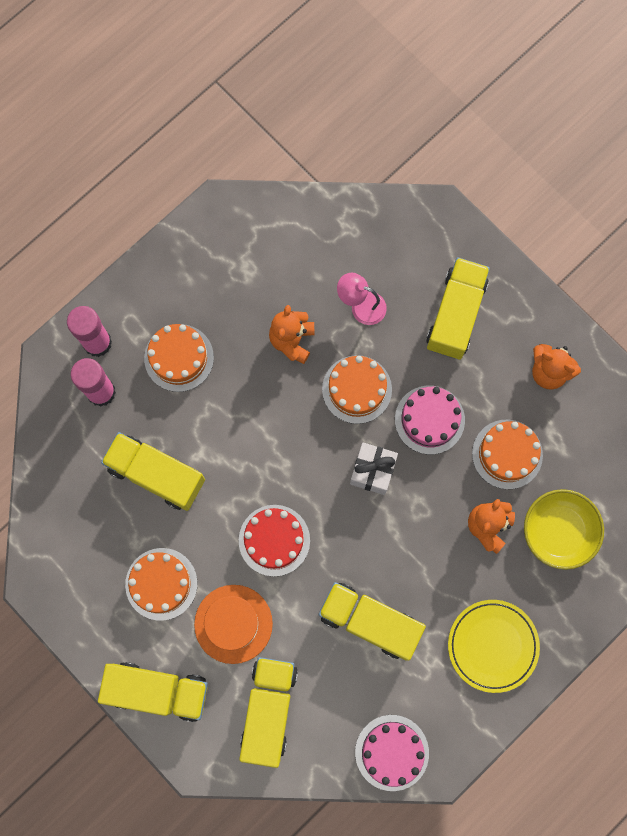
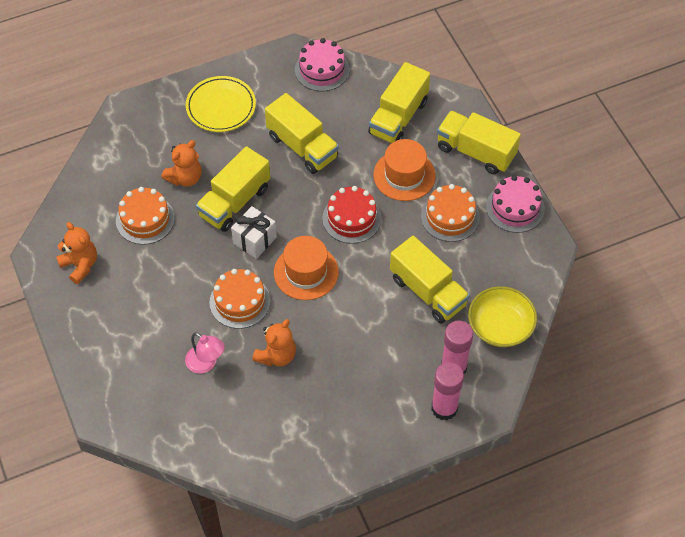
camera: 160 degrees left, 20 degrees down
orange cake [144,324,214,392] -> none
pink cake [395,386,465,454] -> pink cake moved to [486,175,545,233]
yellow truck [427,257,490,360] -> yellow truck moved to [196,146,270,232]
yellow bowl [524,489,604,570] -> yellow bowl moved to [468,286,537,347]
none -> orange hat [274,236,339,300]

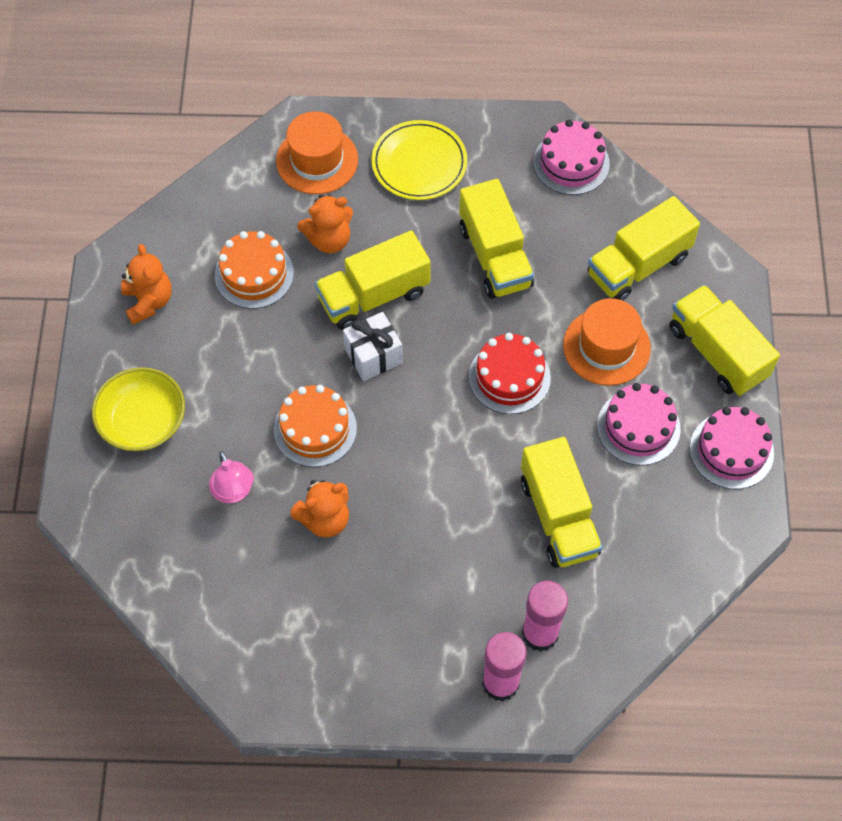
camera: 25 degrees right, 5 degrees up
orange hat [274,236,339,300] -> orange hat moved to [276,111,358,194]
orange cake [421,184,480,242] -> pink cake [597,383,681,465]
yellow bowl [468,286,537,347] -> yellow bowl moved to [92,367,185,451]

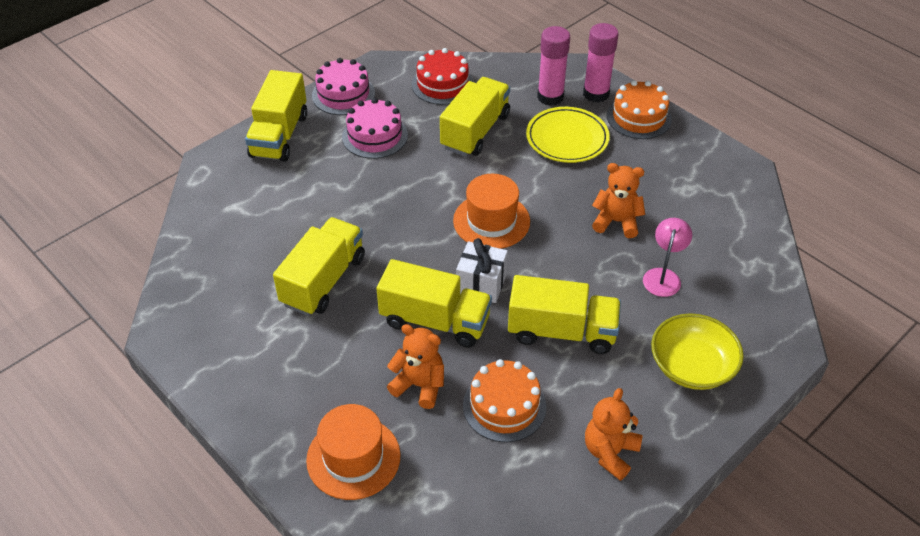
camera: 135 degrees left, 15 degrees down
orange cake [274,385,357,467] -> orange cake moved to [607,80,672,139]
yellow plate [372,120,467,200] -> yellow plate moved to [526,107,610,163]
red cake [469,333,551,414] -> red cake moved to [412,48,474,105]
pink cake [533,120,610,195] -> none
orange hat [563,298,651,386] -> orange hat moved to [453,174,530,249]
yellow truck [588,196,700,301] -> yellow truck moved to [508,275,621,354]

